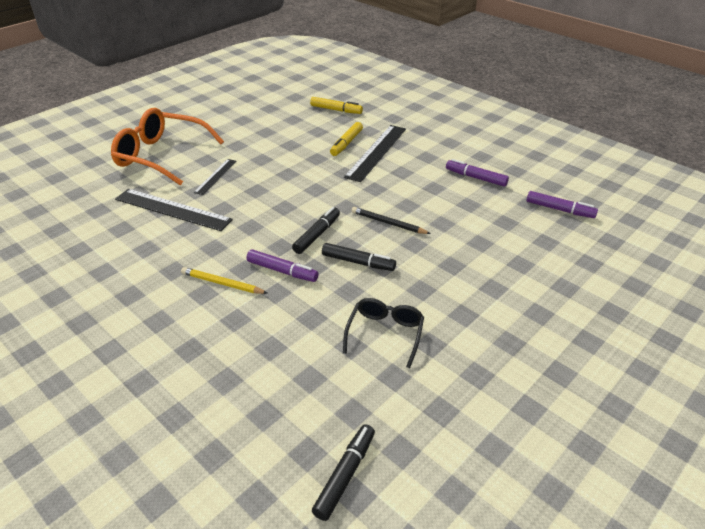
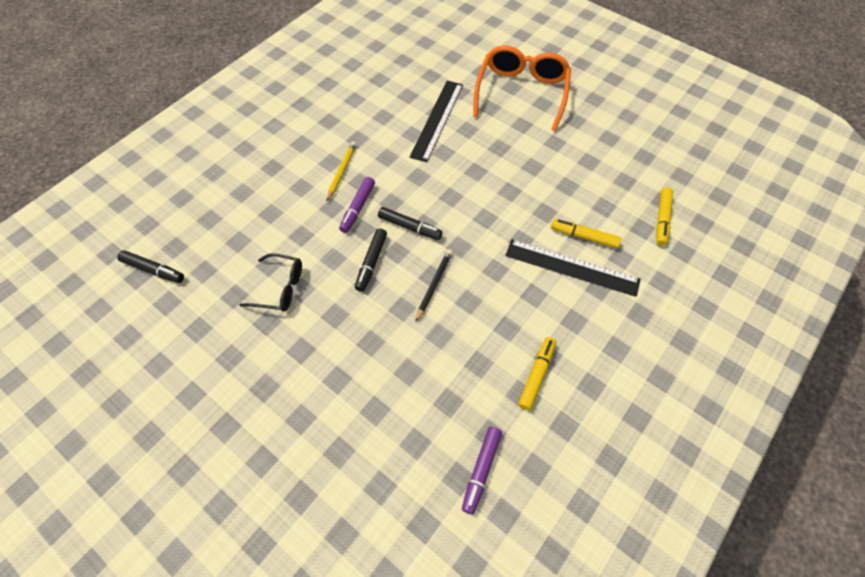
camera: 85 degrees right, 20 degrees up
black ruler [194,159,237,195] -> none
purple marker [446,159,509,187] -> yellow marker [518,337,556,410]

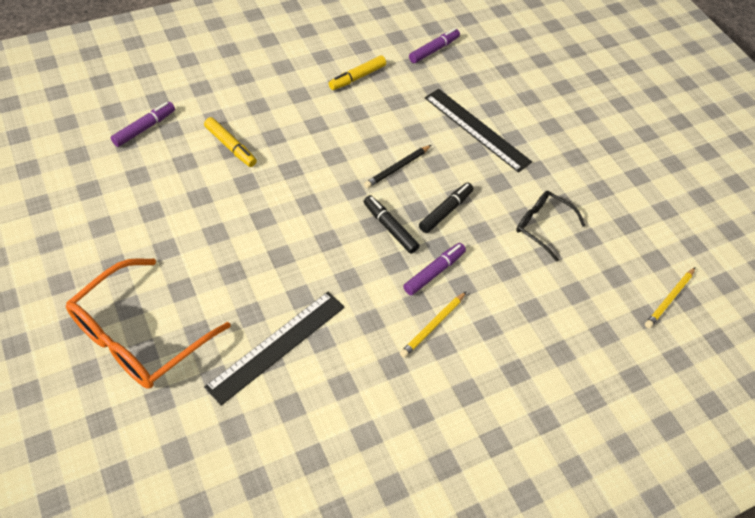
camera: 160 degrees left, 5 degrees down
black marker [117,250,184,283] -> yellow pencil [645,267,696,328]
black ruler [505,239,641,297] -> black ruler moved to [425,89,532,173]
yellow marker [657,187,673,246] -> purple marker [111,102,175,147]

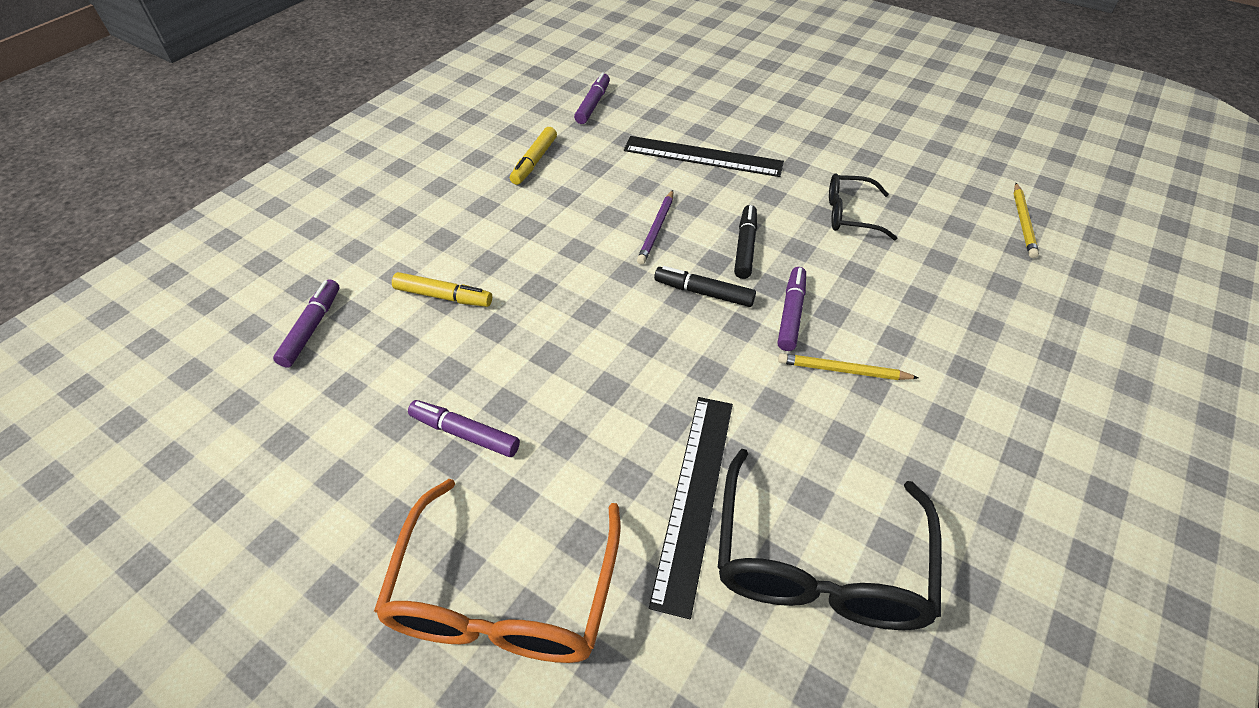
camera: 25 degrees left, 5 degrees down
black pencil [364,145,431,188] -> purple pencil [637,190,673,265]
yellow pencil [400,291,467,358] -> yellow pencil turned 90 degrees clockwise [778,353,919,380]
none -> purple marker [408,400,520,457]
none -> black glasses [718,449,942,630]

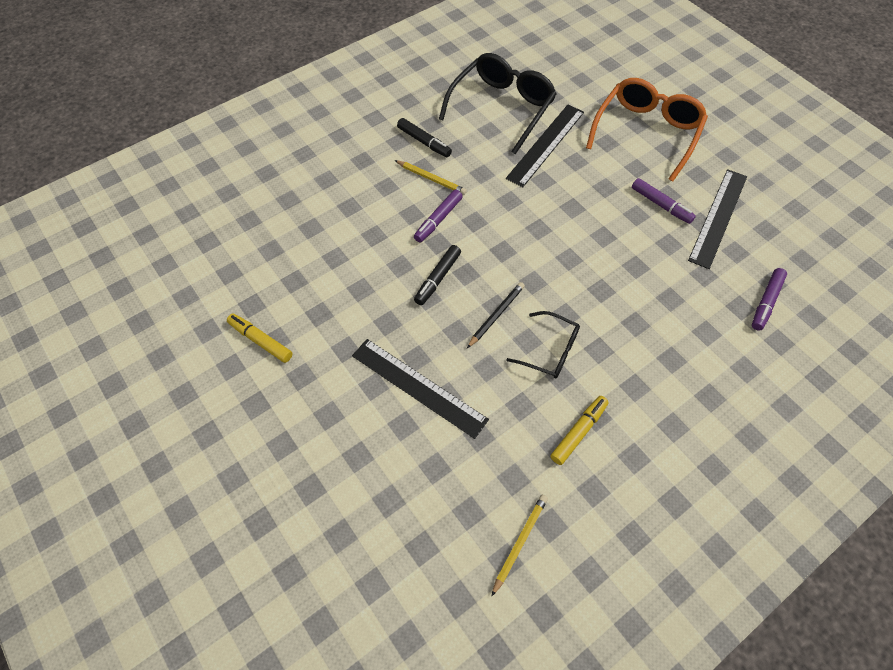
camera: 160 degrees left, 10 degrees up
yellow marker [392,272,492,307] -> yellow marker moved to [227,314,292,363]
purple marker [574,72,610,124] -> none
purple pencil [637,190,673,265] -> black pencil [467,282,525,348]
black marker [654,266,756,307] -> black marker moved to [397,118,452,157]
black glasses [829,173,897,240] -> black glasses moved to [506,311,580,378]
yellow pencil [1014,183,1039,258] -> yellow pencil moved to [492,495,548,596]
none -> black ruler [688,169,747,269]

